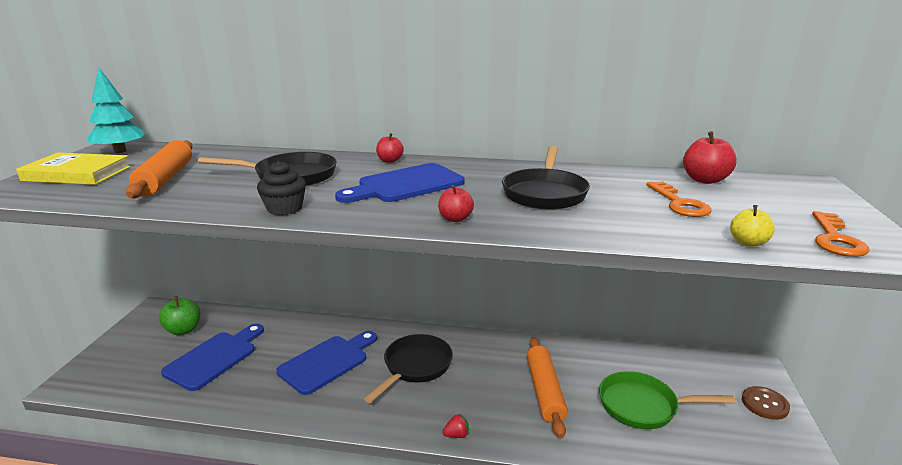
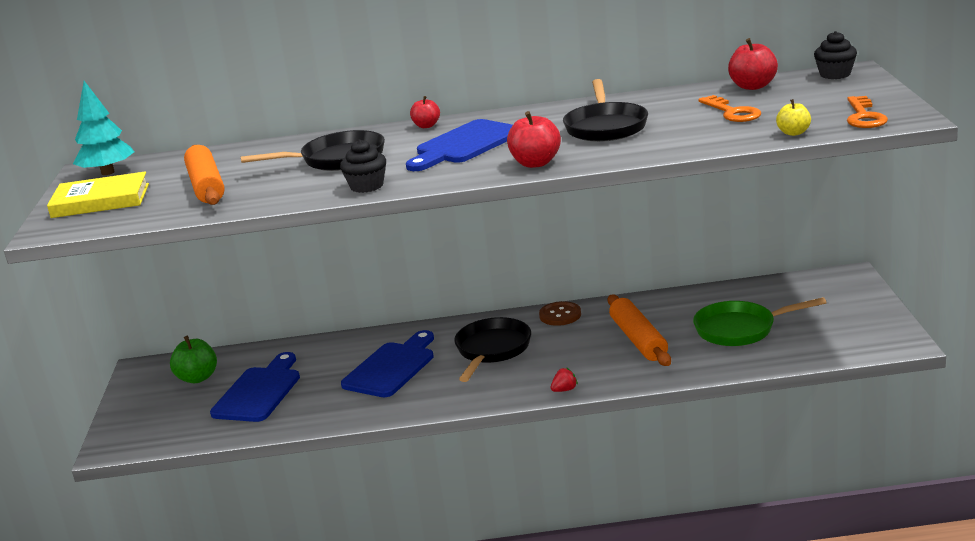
camera: 10 degrees left, 0 degrees up
red apple [438,185,474,222] -> red apple [507,111,561,168], size x1.60
brown button [742,386,790,420] -> brown button moved to [539,301,581,326]
none -> black cupcake [814,31,857,79]

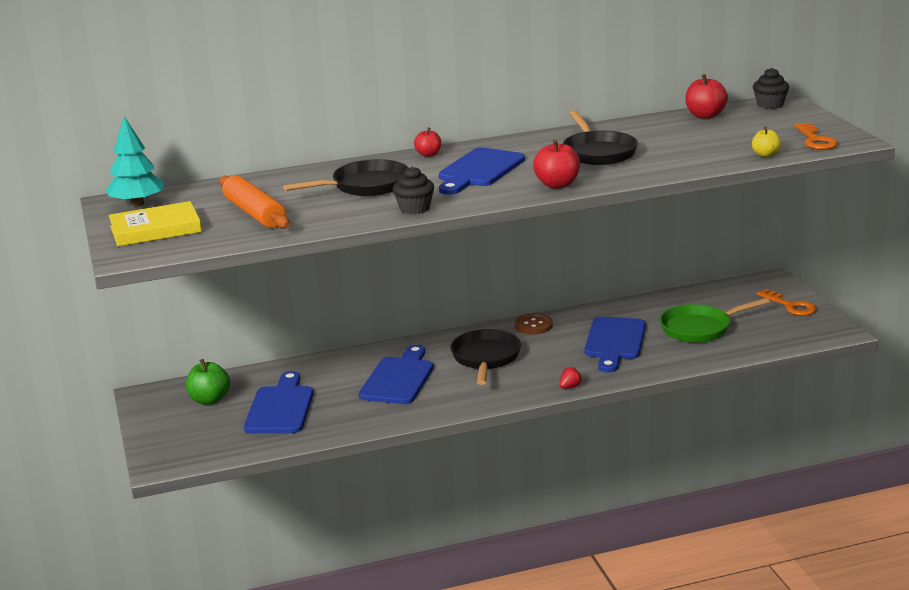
camera: 15 degrees left, 0 degrees up
orange rolling pin [608,295,671,366] -> blue cutting board [584,317,646,372]
orange key [698,95,761,122] -> orange key moved to [756,289,817,316]

